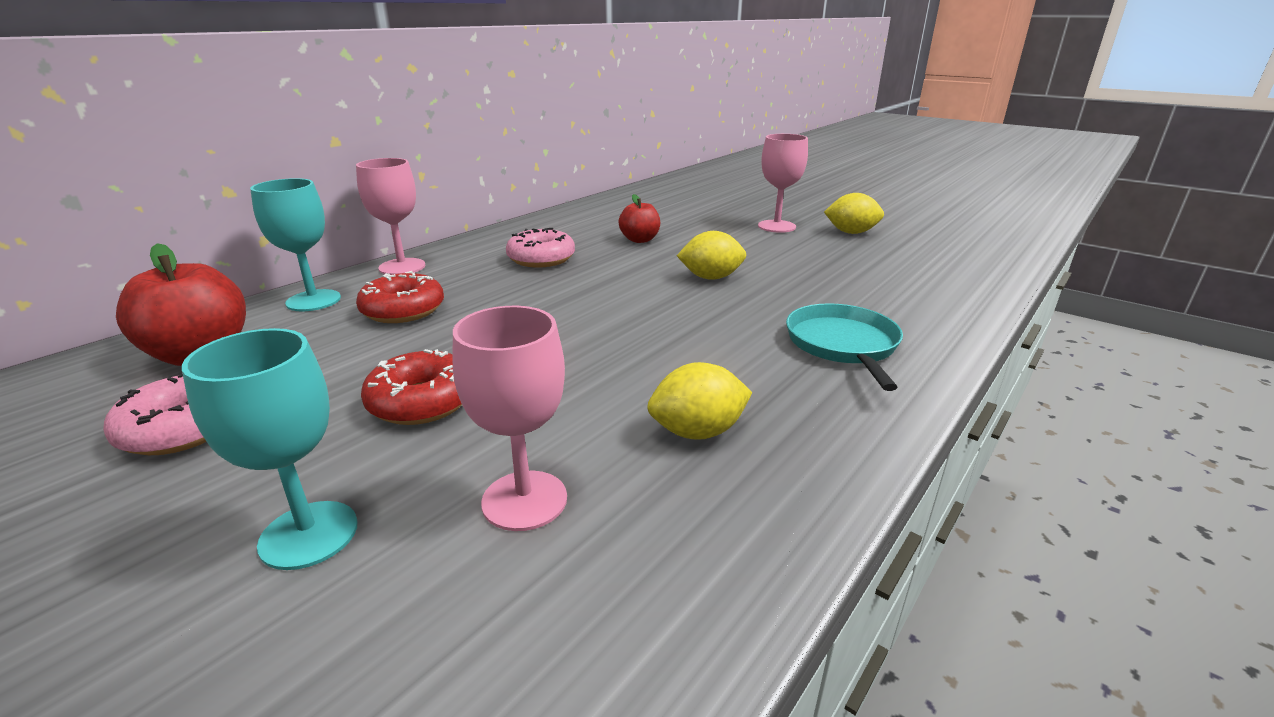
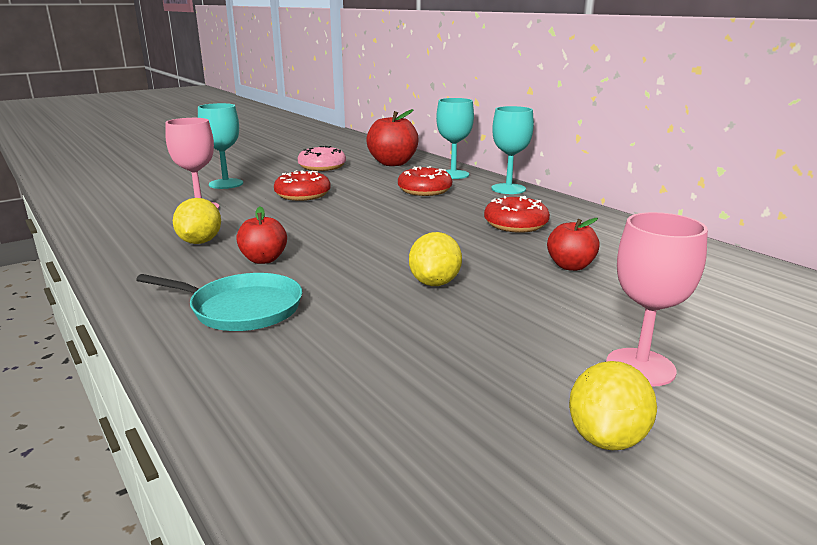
camera: 105 degrees right, 5 degrees down
pink goblet [356,158,425,275] -> turquoise goblet [492,106,534,194]
pink donut [506,228,575,268] -> red donut [484,196,550,233]
none -> red apple [236,207,287,264]

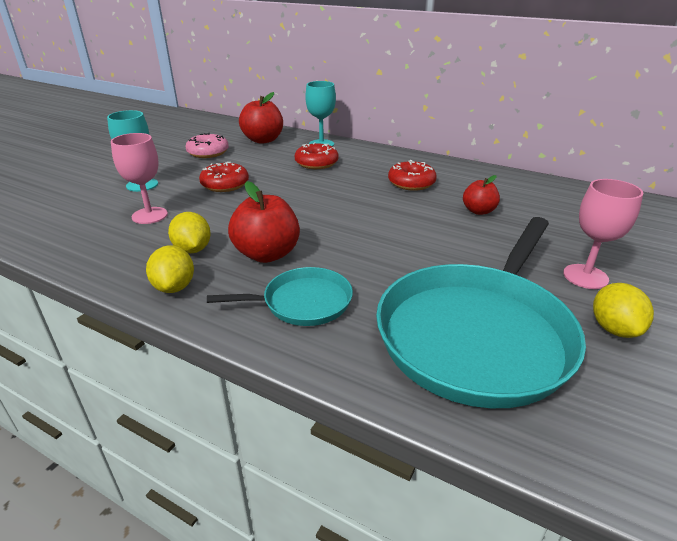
camera: 25 degrees left, 10 degrees up
red apple [236,207,287,264] -> red apple [228,181,300,263], size x1.67
yellow lemon [409,232,462,286] -> yellow lemon moved to [146,245,194,293]
turquoise goblet [492,106,534,194] -> none
none -> turquoise pan [376,217,586,408]

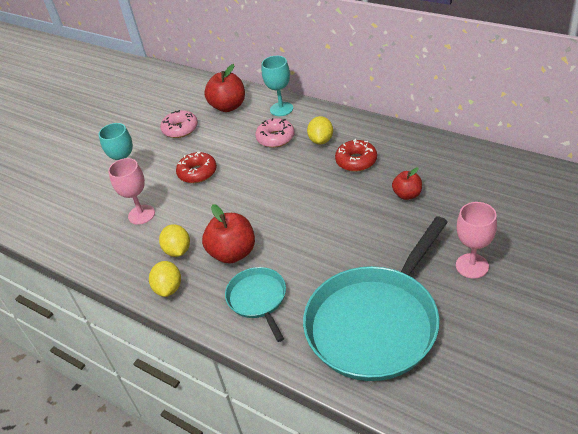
camera: 10 degrees right, 10 degrees up
turquoise pan [207,267,353,326] -> turquoise pan turned 105 degrees counterclockwise [225,267,286,342]
red donut [295,142,339,169] -> pink donut [255,118,295,148]
yellow lemon [593,283,654,338] -> yellow lemon moved to [307,116,333,145]

